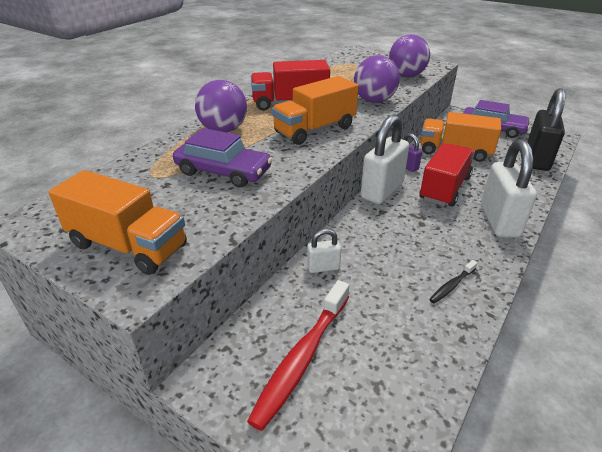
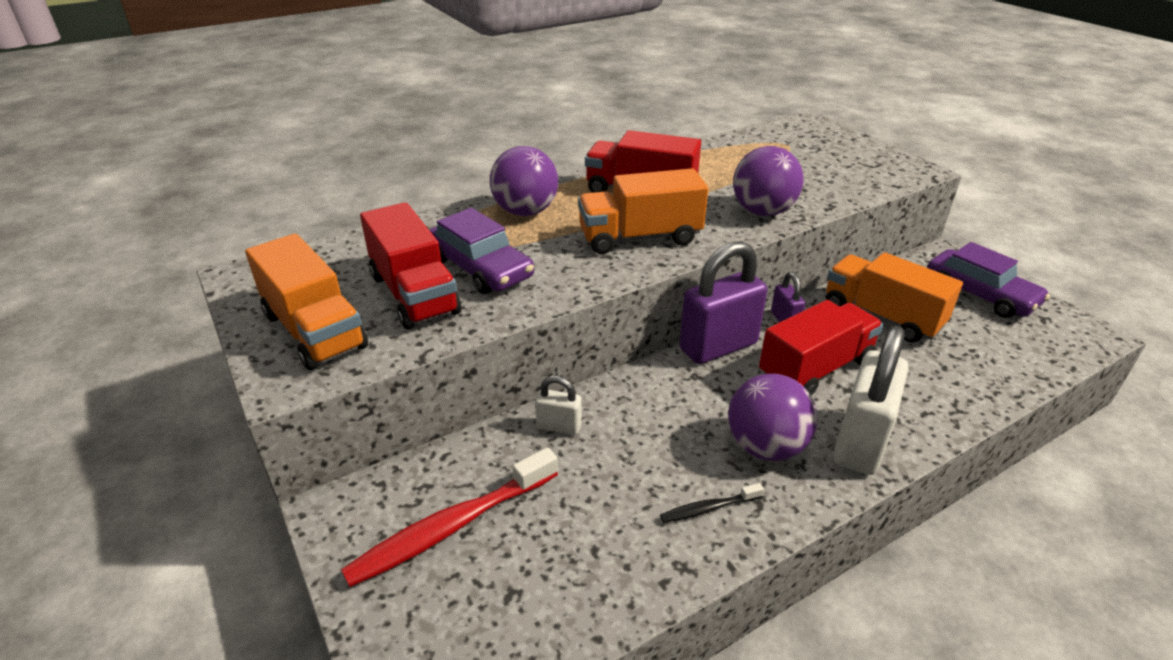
camera: 25 degrees right, 0 degrees up
white padlock [361,114,409,204] -> purple padlock [679,241,767,364]
purple ball [389,34,430,77] -> purple ball moved to [728,373,818,461]
black padlock [527,88,565,171] -> none
none -> red truck [360,202,461,329]

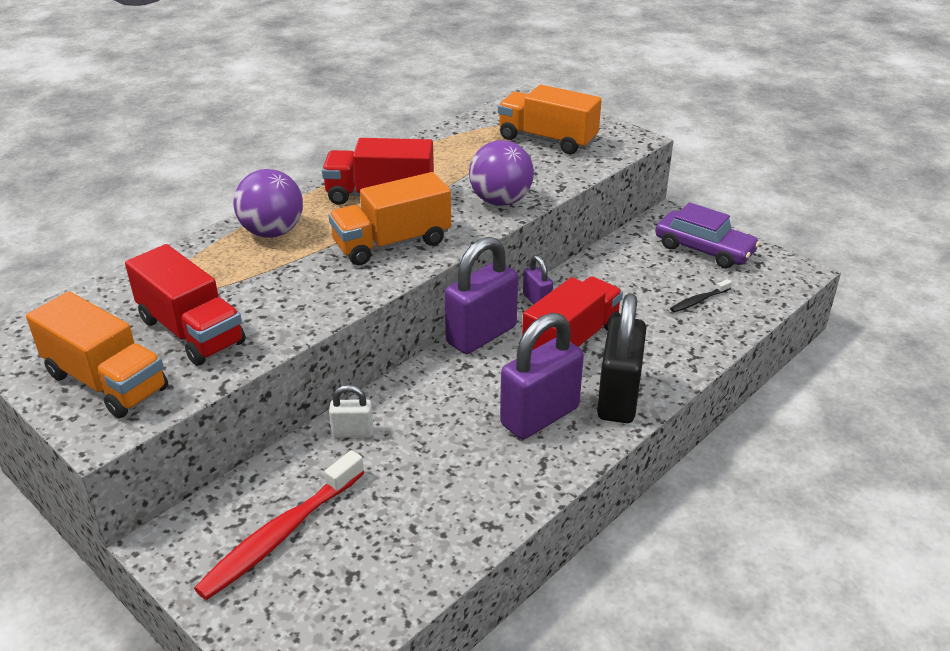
camera: 15 degrees left, 0 degrees up
purple car [430,208,534,294] -> none
black toothbrush [660,483,764,523] -> black toothbrush moved to [670,279,732,312]
purple ball [728,373,818,461] -> purple padlock [500,313,584,439]
orange truck [826,252,963,343] -> orange truck moved to [498,85,602,154]
white padlock [833,325,908,475] -> black padlock [597,293,646,423]

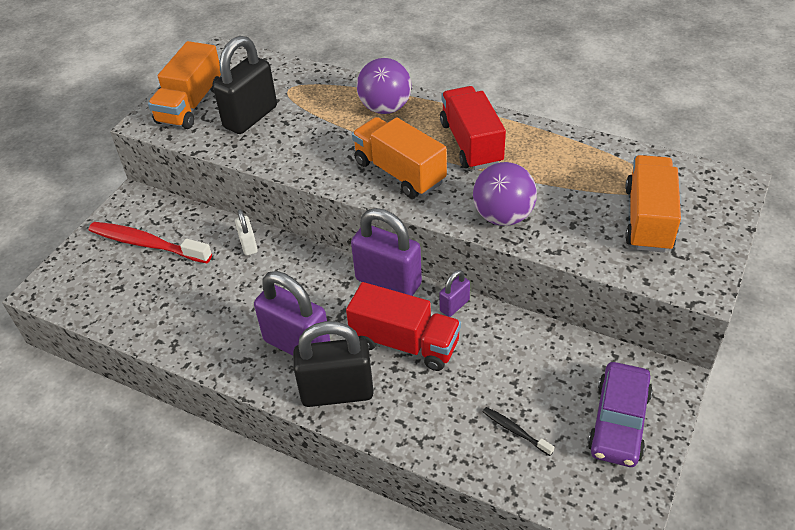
camera: 75 degrees right, 10 degrees up
red truck [125,244,246,366] -> black padlock [213,36,277,134]

